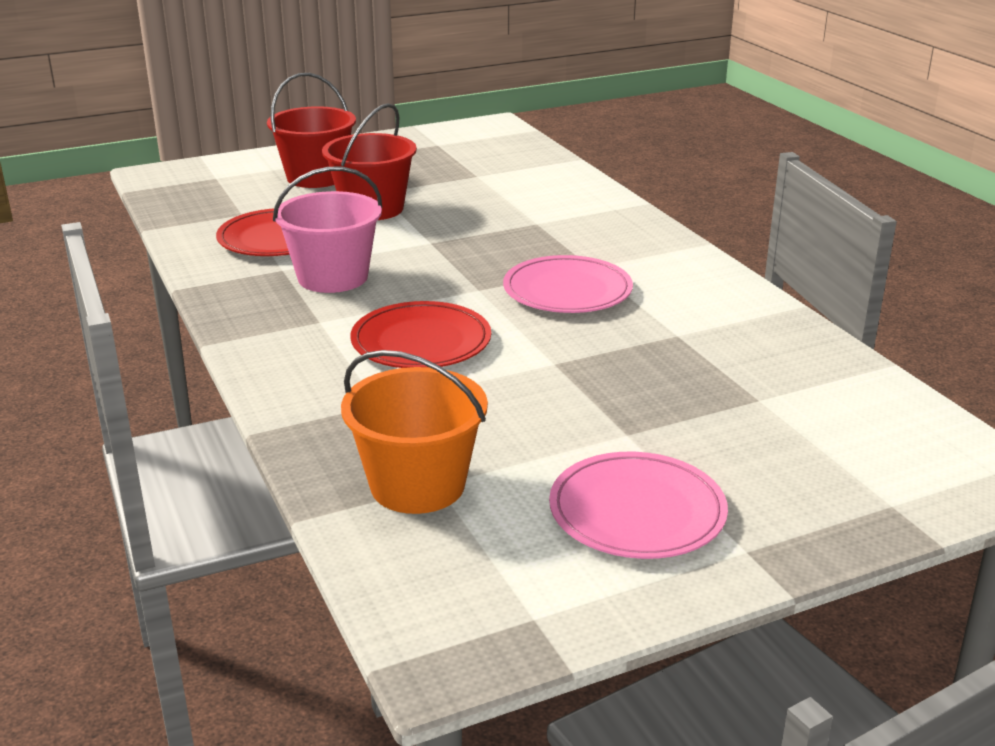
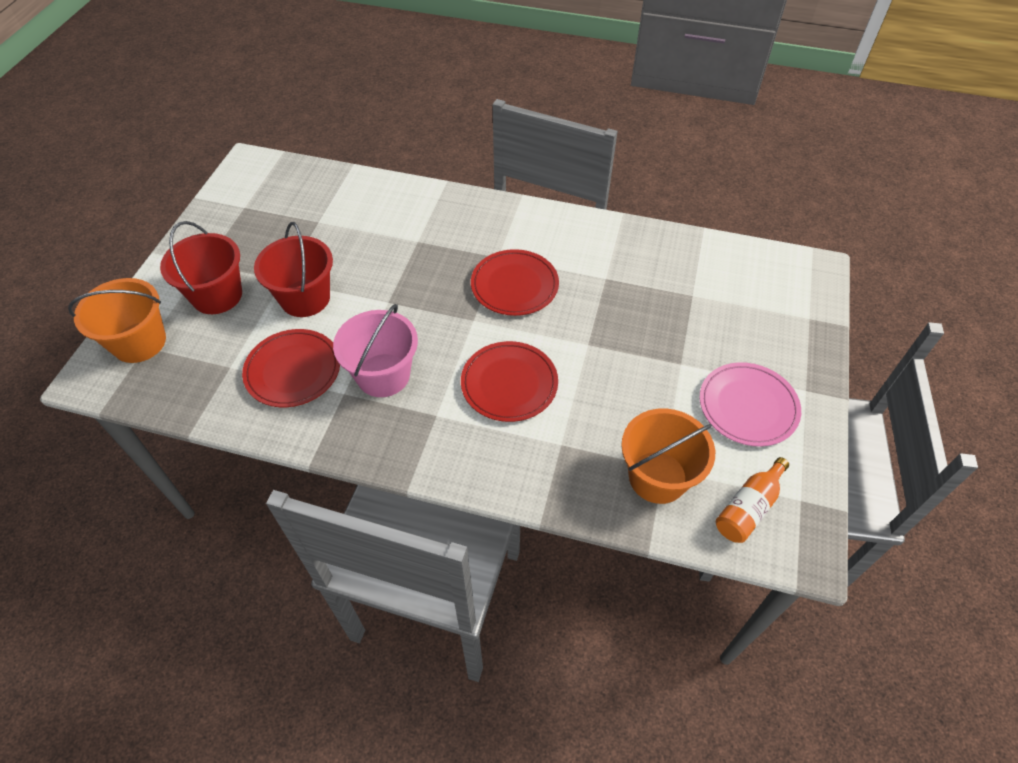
camera: 50 degrees left, 25 degrees up
pink plate [503,255,633,313] -> red plate [471,249,559,316]
none -> orange bucket [68,278,166,363]
none -> orange bottle [716,457,789,543]

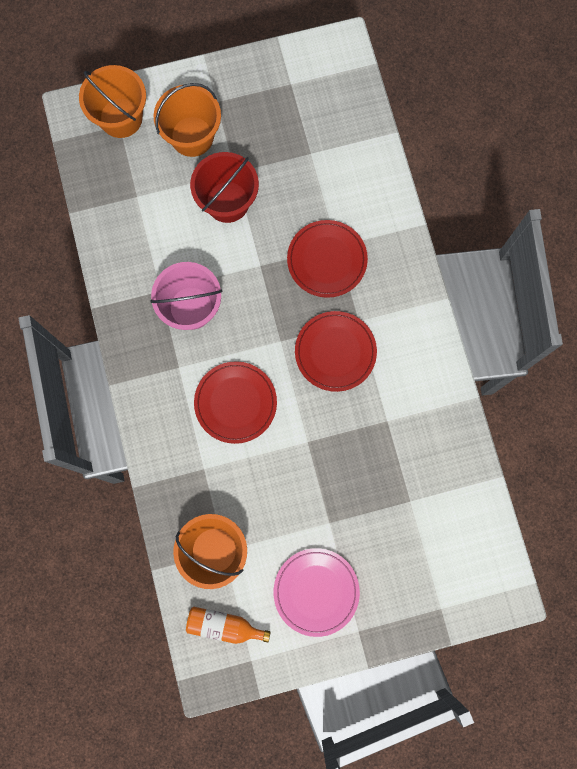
camera: 60 degrees right, 25 degrees up
red bucket [160,221,242,314] -> orange bucket [154,83,221,157]
red plate [242,329,340,407] -> red plate moved to [287,220,368,298]

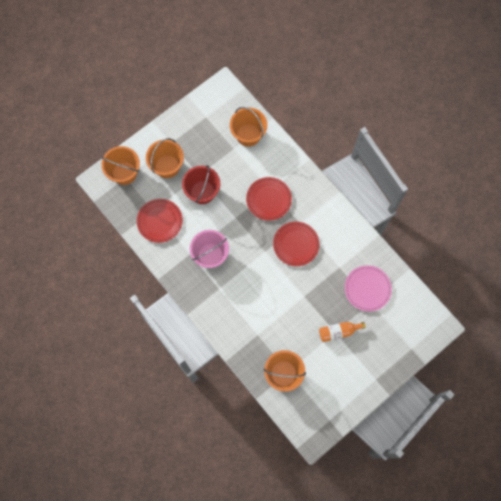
camera: 25 degrees left, 5 degrees down
orange bottle [186,607,271,644] -> orange bottle moved to [319,322,366,342]
red plate [194,361,277,444] -> red plate moved to [137,199,183,243]
pink plate [274,548,360,637] -> pink plate moved to [345,265,392,312]
none -> orange bucket [230,107,267,147]

